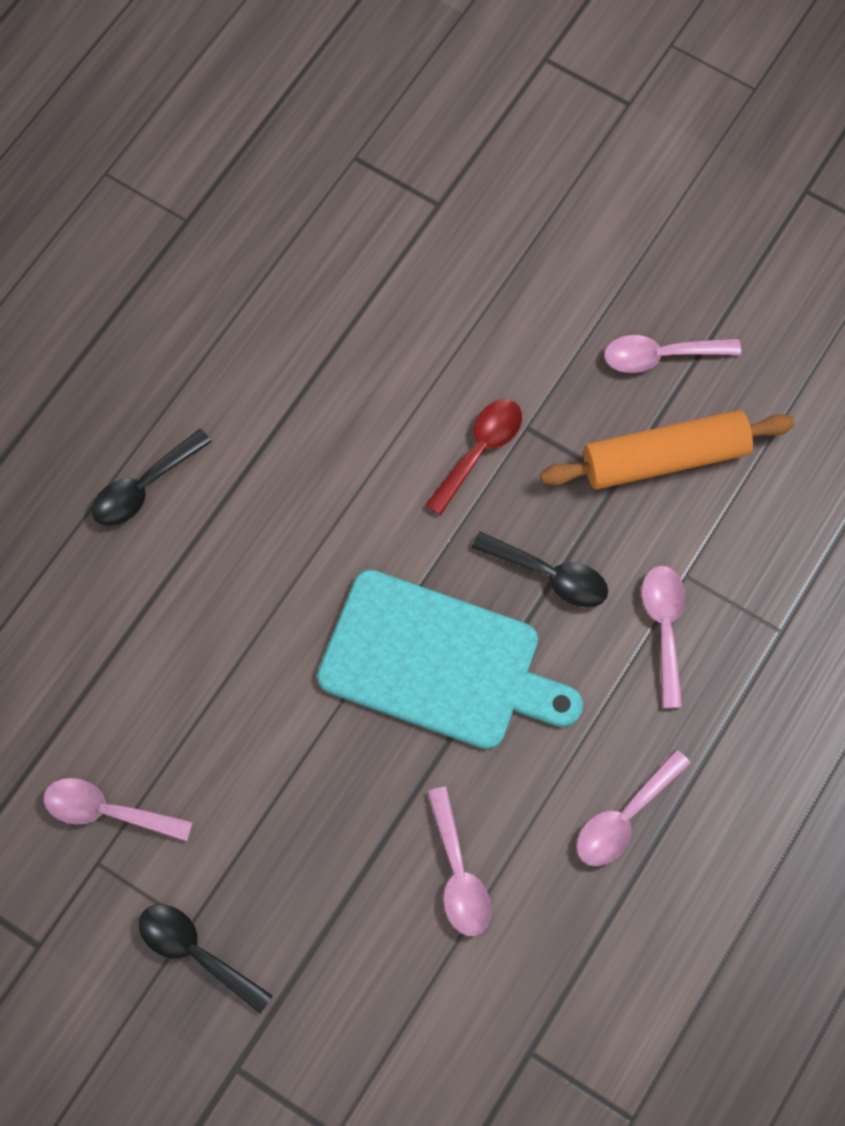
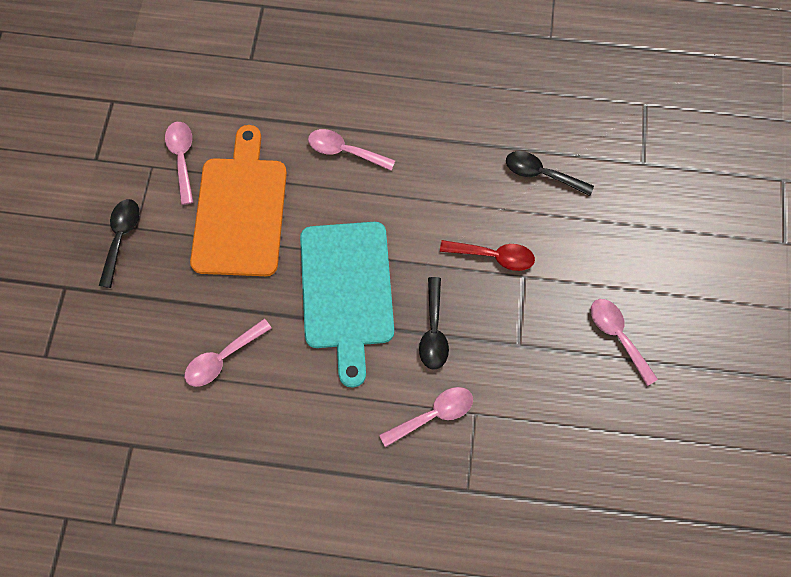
camera: 65 degrees right, 0 degrees up
black spoon [92,429,212,526] -> black spoon moved to [506,151,594,196]
orange rolling pin [540,410,795,489] -> none
pink spoon [576,750,691,866] -> pink spoon moved to [308,129,396,171]
none -> orange cutting board [190,125,287,276]

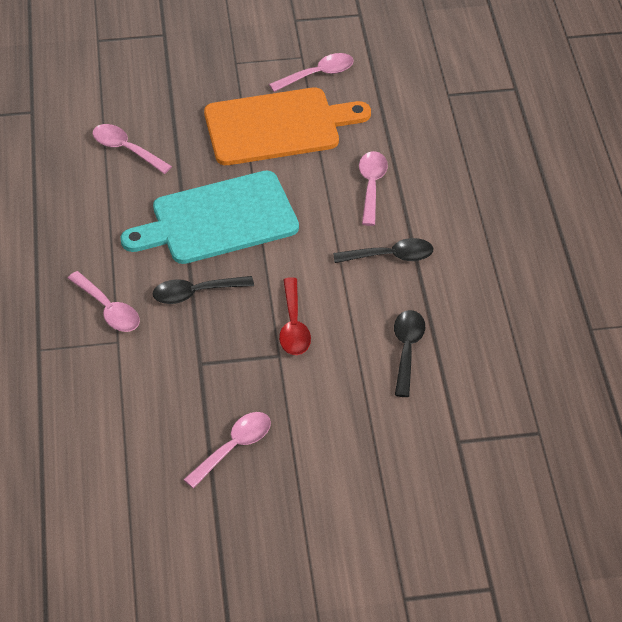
camera: 75 degrees right, 20 degrees down
black spoon [99,199,140,288] -> black spoon moved to [333,238,433,263]

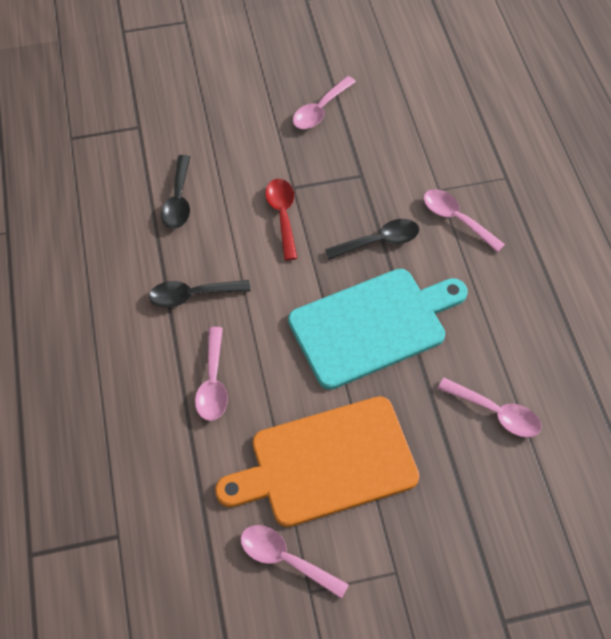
camera: 175 degrees right, 10 degrees up
pink spoon [269,53,354,92] -> pink spoon turned 60 degrees clockwise [241,525,349,599]

